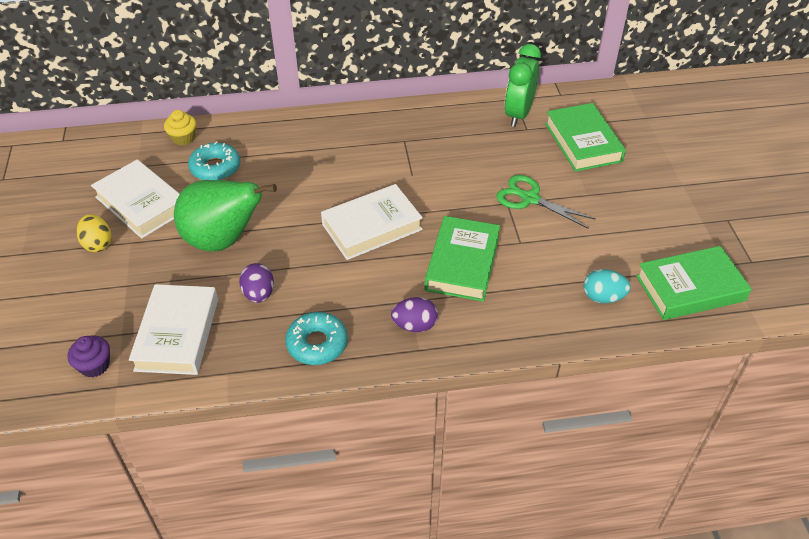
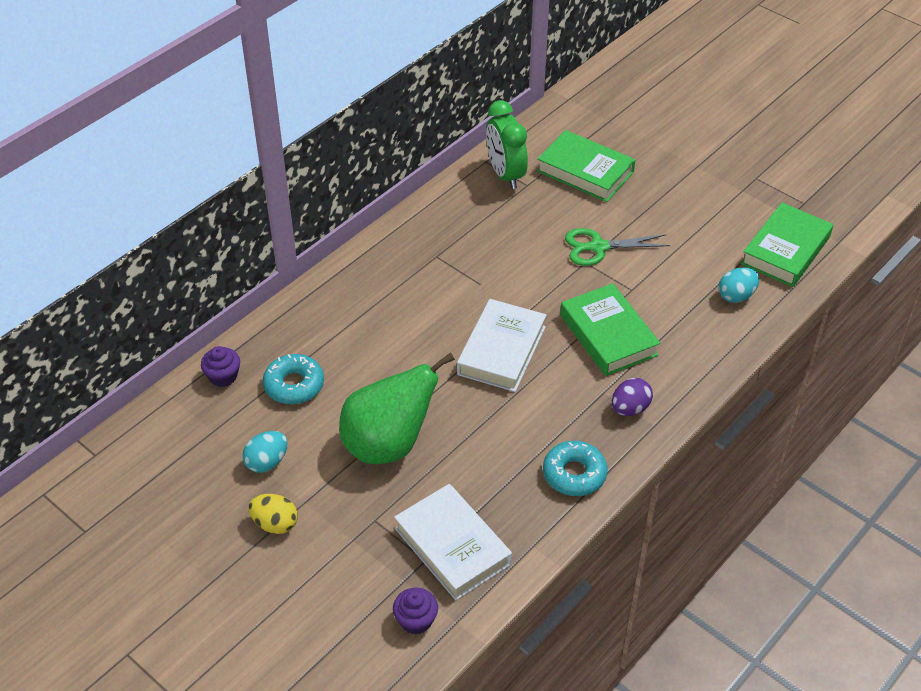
camera: 40 degrees left, 0 degrees up
white book [91,159,180,239] -> turquoise egg [242,431,287,473]
yellow cupcake [164,110,196,145] -> purple cupcake [201,346,240,387]
purple egg [239,263,274,303] -> none

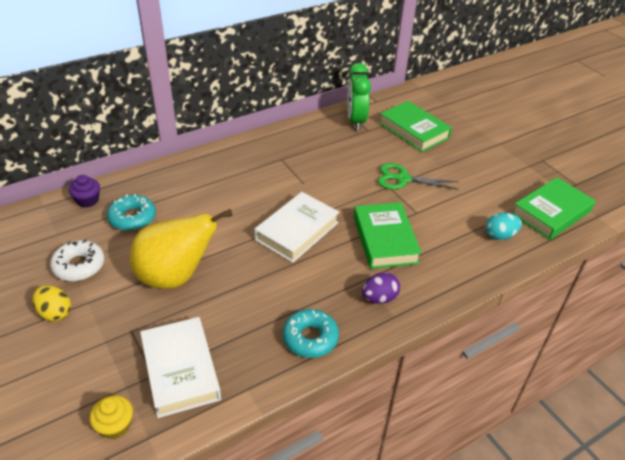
camera: 15 degrees right, 5 degrees down
turquoise egg [242,431,287,473] -> white donut [50,240,104,281]
green pear [339,353,455,464] -> yellow pear [130,209,232,289]
purple cupcake [393,588,438,634] -> yellow cupcake [89,395,133,439]

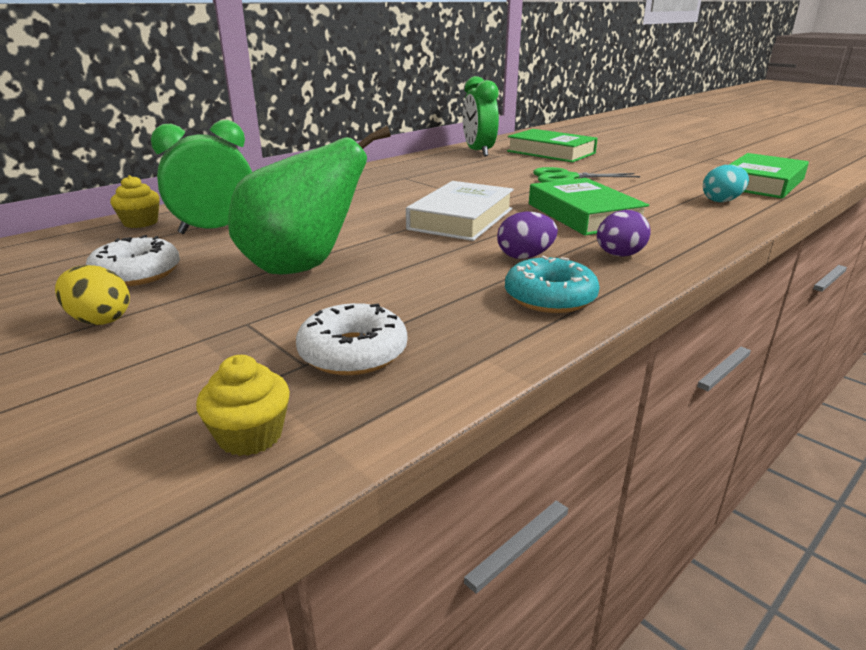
camera: 10 degrees left, 15 degrees down
purple cupcake [69,175,100,207] -> yellow cupcake [110,175,160,228]
turquoise donut [107,194,156,231] -> green clock [151,120,252,234]
yellow pear [130,209,232,289] -> green pear [228,126,391,275]
white book [140,317,221,418] -> white donut [296,303,407,375]
none -> purple egg [497,212,558,259]

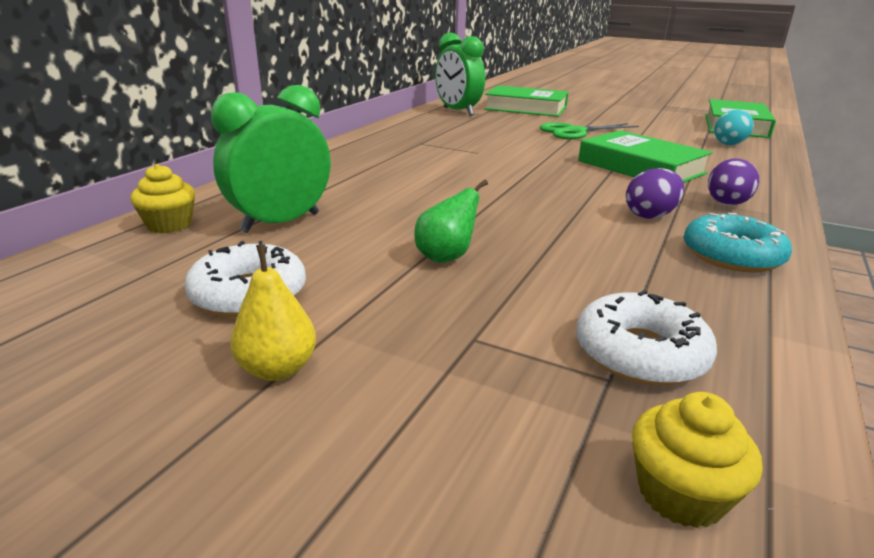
camera: 20 degrees left, 0 degrees up
yellow egg [55,265,130,325] -> yellow pear [230,244,316,381]
green pear [228,126,391,275] -> green pear [414,179,488,263], size x0.45
white book [406,181,514,241] -> none

